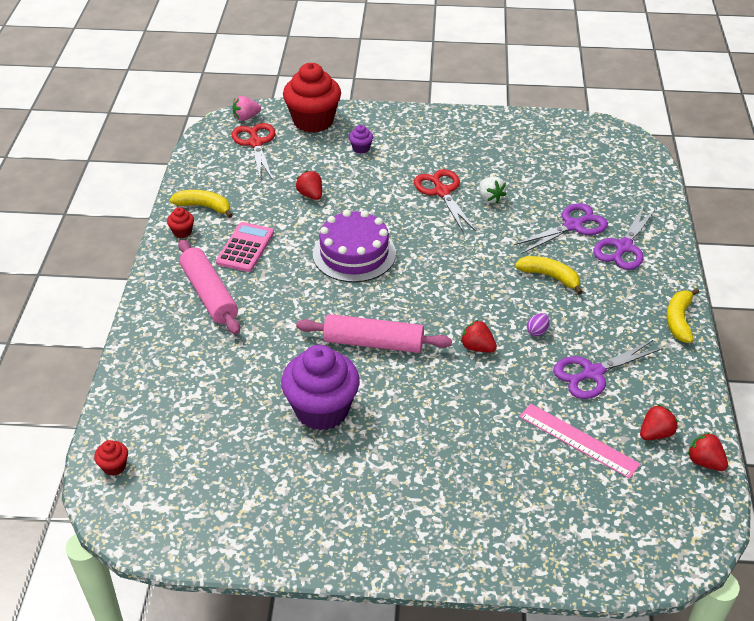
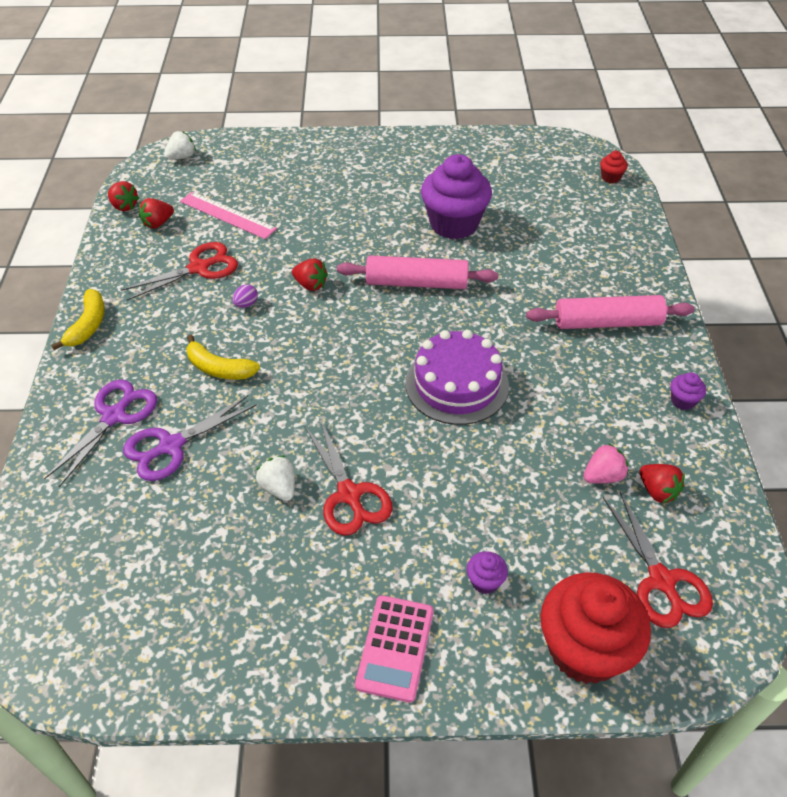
camera: 175 degrees right, 5 degrees up
red cupcake [167,207,194,238] -> purple cupcake [670,372,706,410]
yellow banana [170,190,232,218] -> none
pink rolling pin [178,239,240,334] -> pink rolling pin turned 60 degrees counterclockwise [526,295,695,329]
pink calculator [216,222,274,272] -> pink calculator moved to [355,595,434,703]
pink strawberry [232,96,261,121] -> pink strawberry moved to [583,443,628,483]
red strawberry [296,171,322,200] -> red strawberry moved to [639,464,685,503]
purple scissors [553,340,663,399] -> red scissors [121,242,238,301]
none -> white strawberry [164,131,196,160]

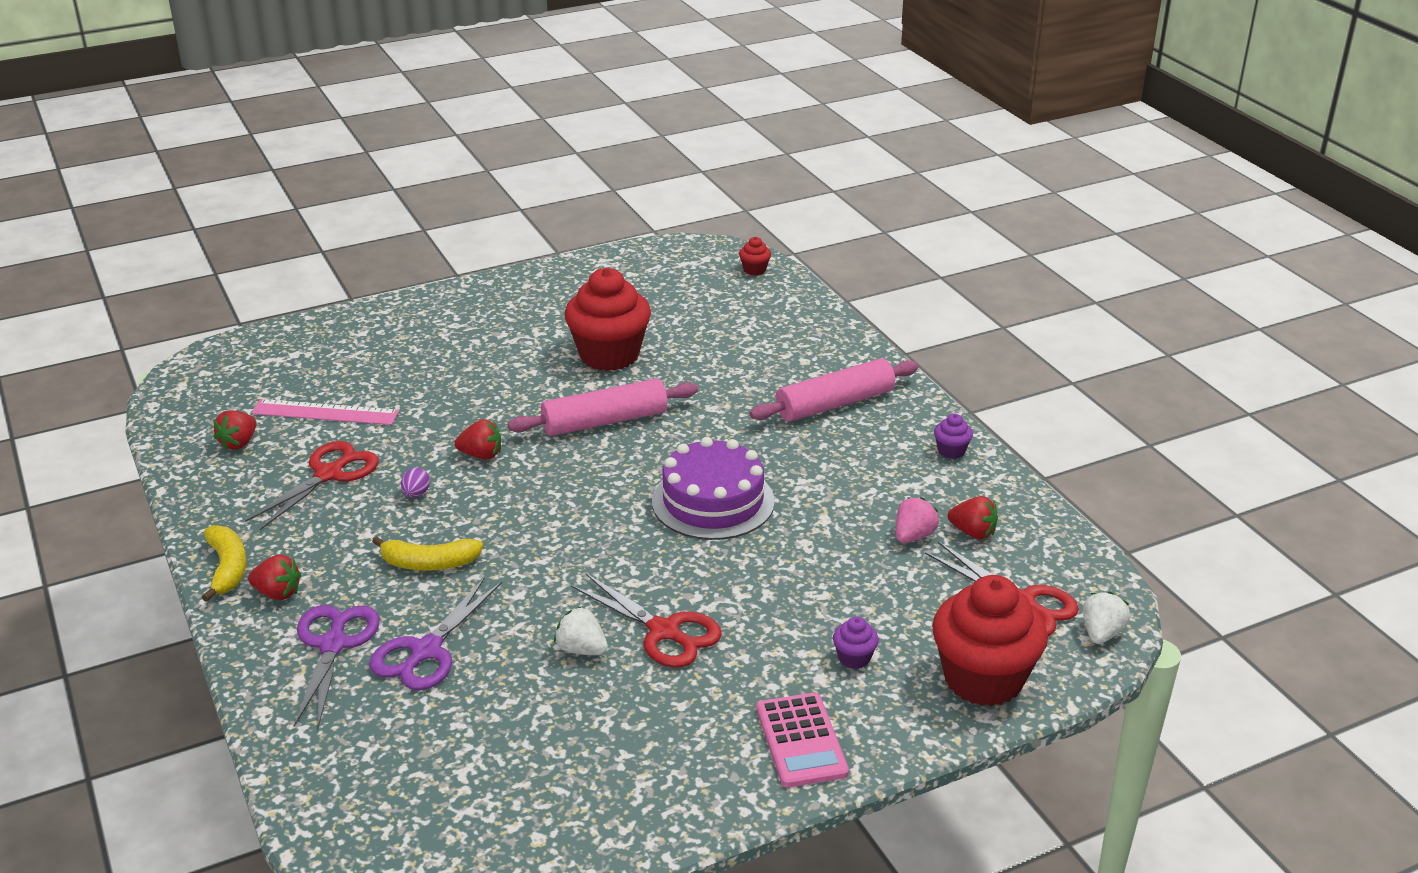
camera: 25 degrees left, 15 degrees down
red strawberry [108,181,139,211] -> red strawberry moved to [248,554,301,600]
white strawberry [164,131,196,160] -> white strawberry moved to [1083,592,1130,644]
purple cupcake [421,154,492,240] -> red cupcake [565,268,651,371]

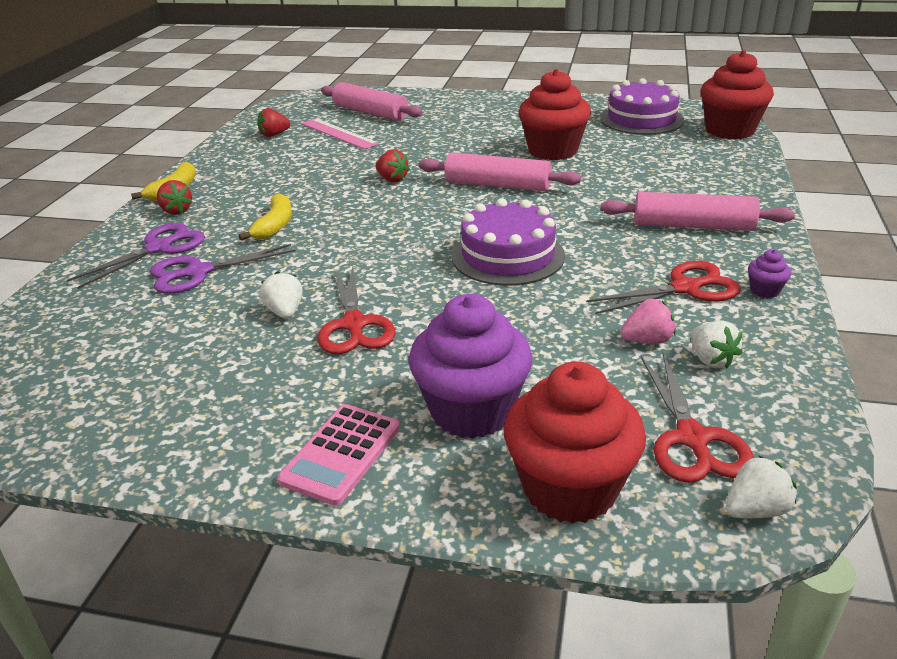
camera: 40 degrees right, 0 degrees up
red scissors [245,441,379,530] -> red scissors moved to [586,261,741,314]
yellow banana [372,536,483,571] -> yellow banana turned 120 degrees counterclockwise [239,193,292,241]
purple egg [401,468,430,498] -> none
red cupcake [739,237,771,276] -> red cupcake [701,50,774,139], size x2.42
purple cupcake [833,616,879,669] -> purple cupcake [409,294,533,439], size x2.42
red strawberry [948,496,998,540] -> white strawberry [690,321,743,369]
none -> pink rolling pin [321,82,423,121]
none -> purple cake [600,78,685,135]

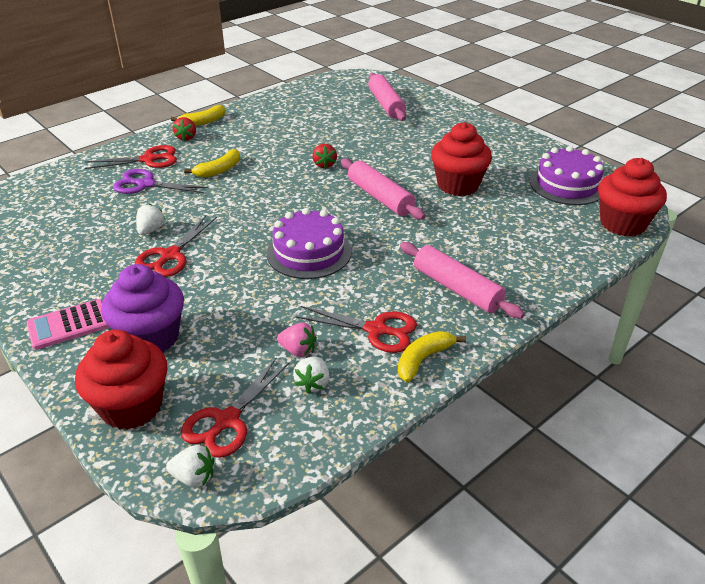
camera: 35 degrees right, 5 degrees up
purple scissors [67,223,205,289] -> red scissors [85,145,177,169]
red strawberry [257,108,291,137] -> none
pink ruler [301,118,379,149] -> none
purple cupcake [748,249,791,298] -> yellow banana [398,331,466,382]

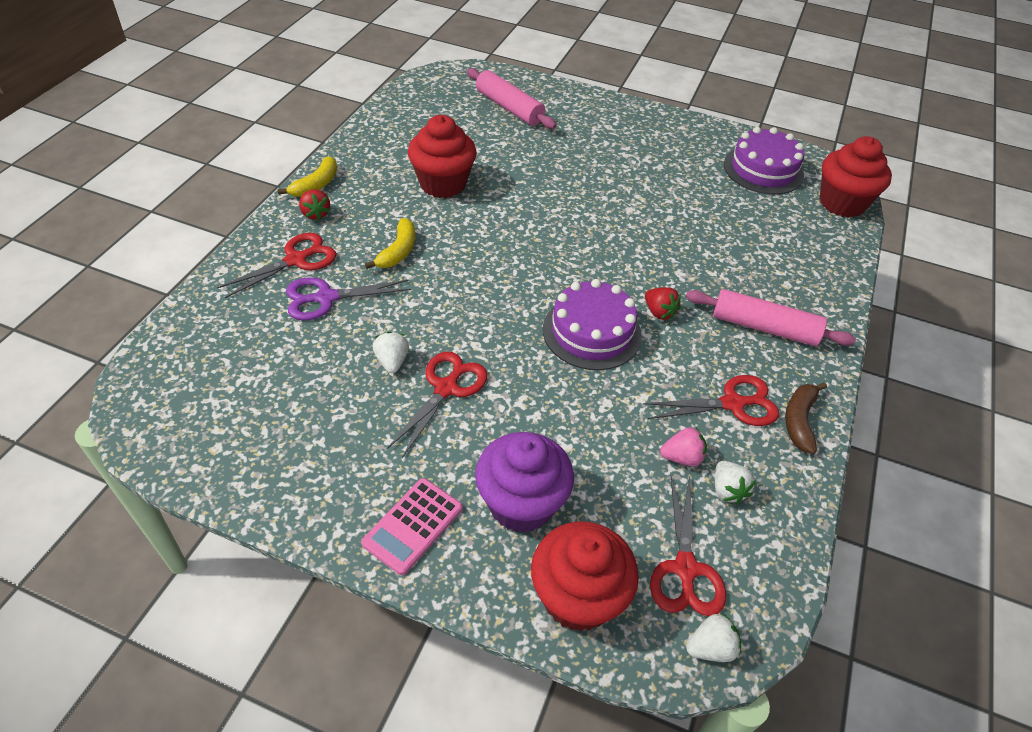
camera: 30 degrees left, 10 degrees up
red scissors [135,216,217,277] -> red scissors turned 150 degrees counterclockwise [387,352,488,458]
red strawberry [313,144,337,169] -> red strawberry moved to [645,287,681,320]
pink rolling pin [341,159,425,220] -> none
yellow banana [398,331,466,382] -> brown banana [785,382,827,454]
red cupcake [431,122,492,196] -> red cupcake moved to [408,115,477,198]

